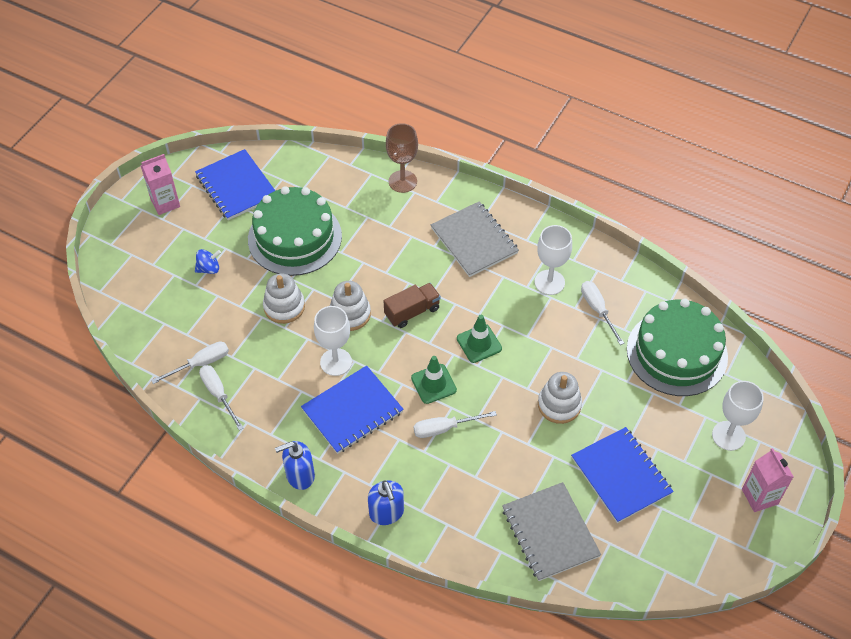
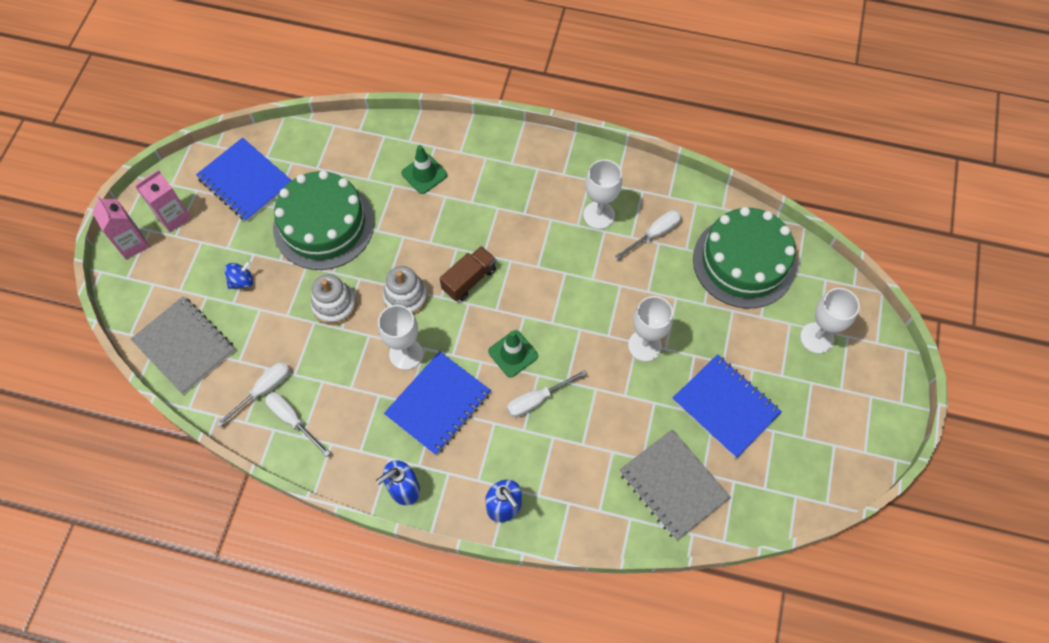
camera: 15 degrees left, 10 degrees up
brown goblet [386,123,418,193] -> none
grey notebook [431,201,519,277] -> grey notebook moved to [131,296,235,394]
green traffic cone [457,315,502,363] -> green traffic cone moved to [401,145,448,194]
white stacking toy [538,372,582,424] -> white goblet [628,296,673,361]
white screwdriver [581,281,624,345] -> white screwdriver turned 90 degrees clockwise [615,210,681,260]
pink carton [742,448,794,512] -> pink carton moved to [92,196,149,260]

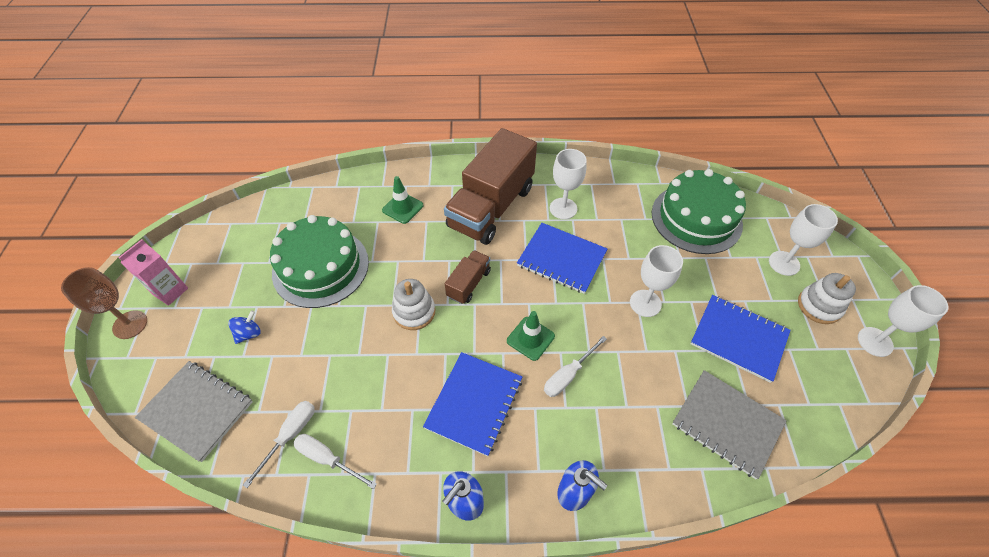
camera: 15 degrees left, 10 degrees down
pink carton [92,196,149,260] -> brown goblet [61,267,147,339]
blue notebook [196,138,292,222] -> blue notebook moved to [517,223,607,294]
white stacking toy [311,274,357,325] -> white stacking toy moved to [798,273,856,324]
white goblet [378,305,423,370] -> white goblet moved to [858,285,948,357]
white screwdriver [615,210,681,260] -> none
none -> brown truck [444,128,537,245]

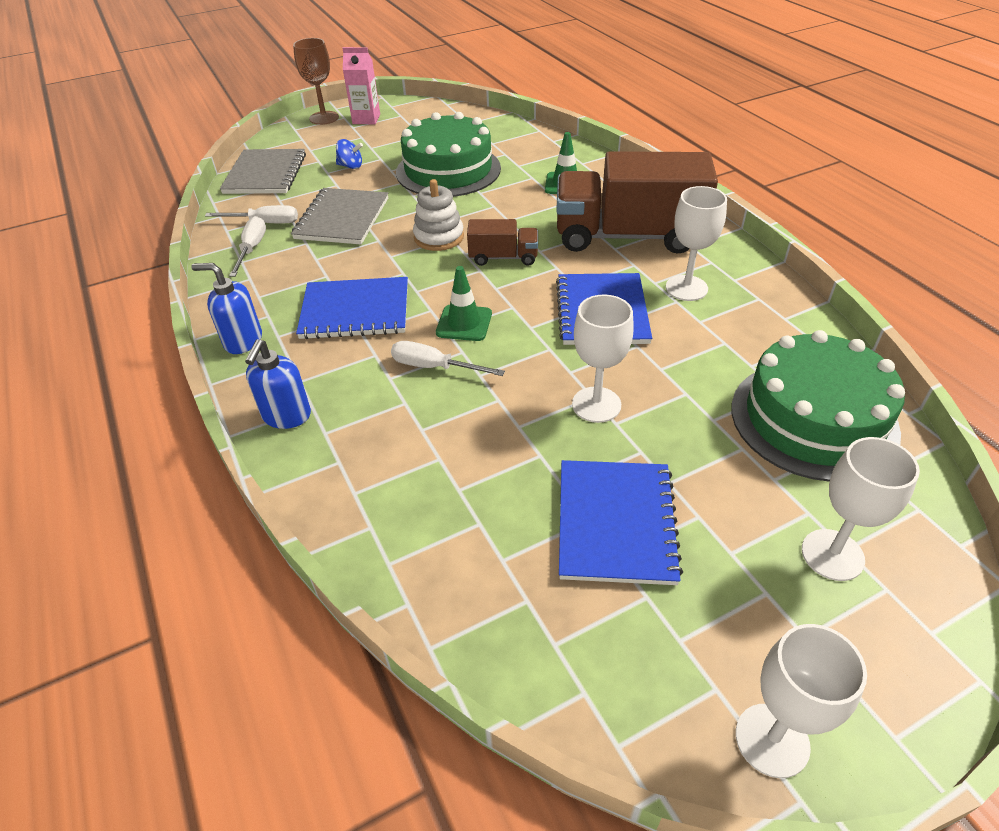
camera: 65 degrees right, 10 degrees down
grey notebook [672,370,787,479] -> grey notebook moved to [291,188,388,244]
white stacking toy [798,273,856,324] -> none

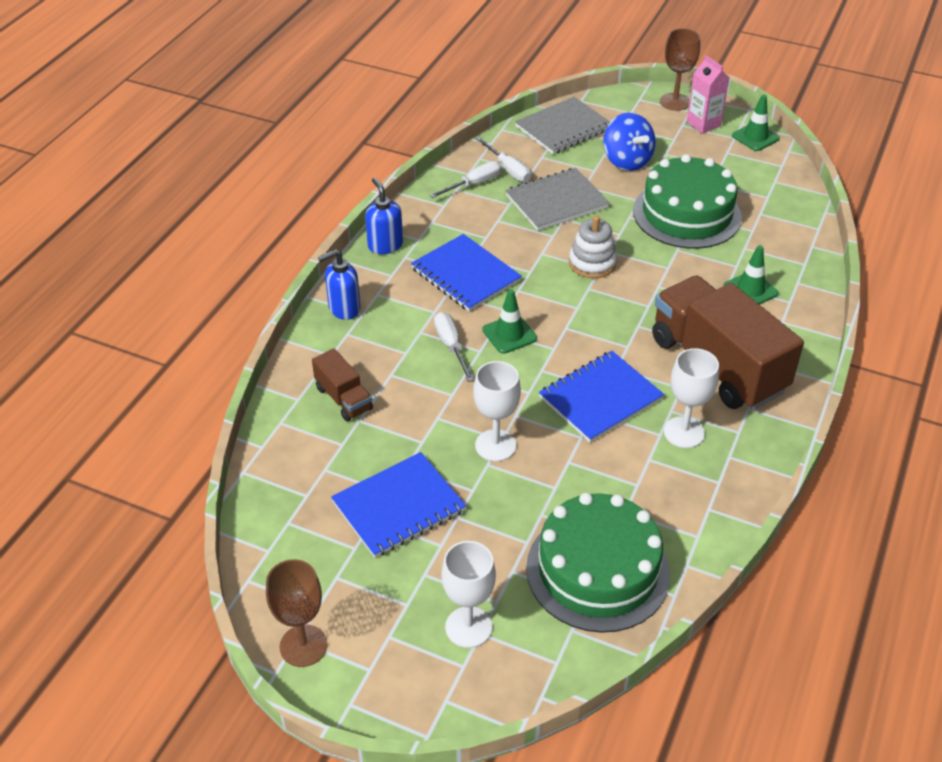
camera: 50 degrees right, 0 degrees up
blue spinning top [336,139,363,169] -> blue spinning top [603,112,656,171], size x1.84
brown truck [467,219,538,266] -> brown truck moved to [312,349,373,421]
white goblet [735,624,867,778] -> brown goblet [266,559,328,667]
none -> green traffic cone [732,94,780,151]

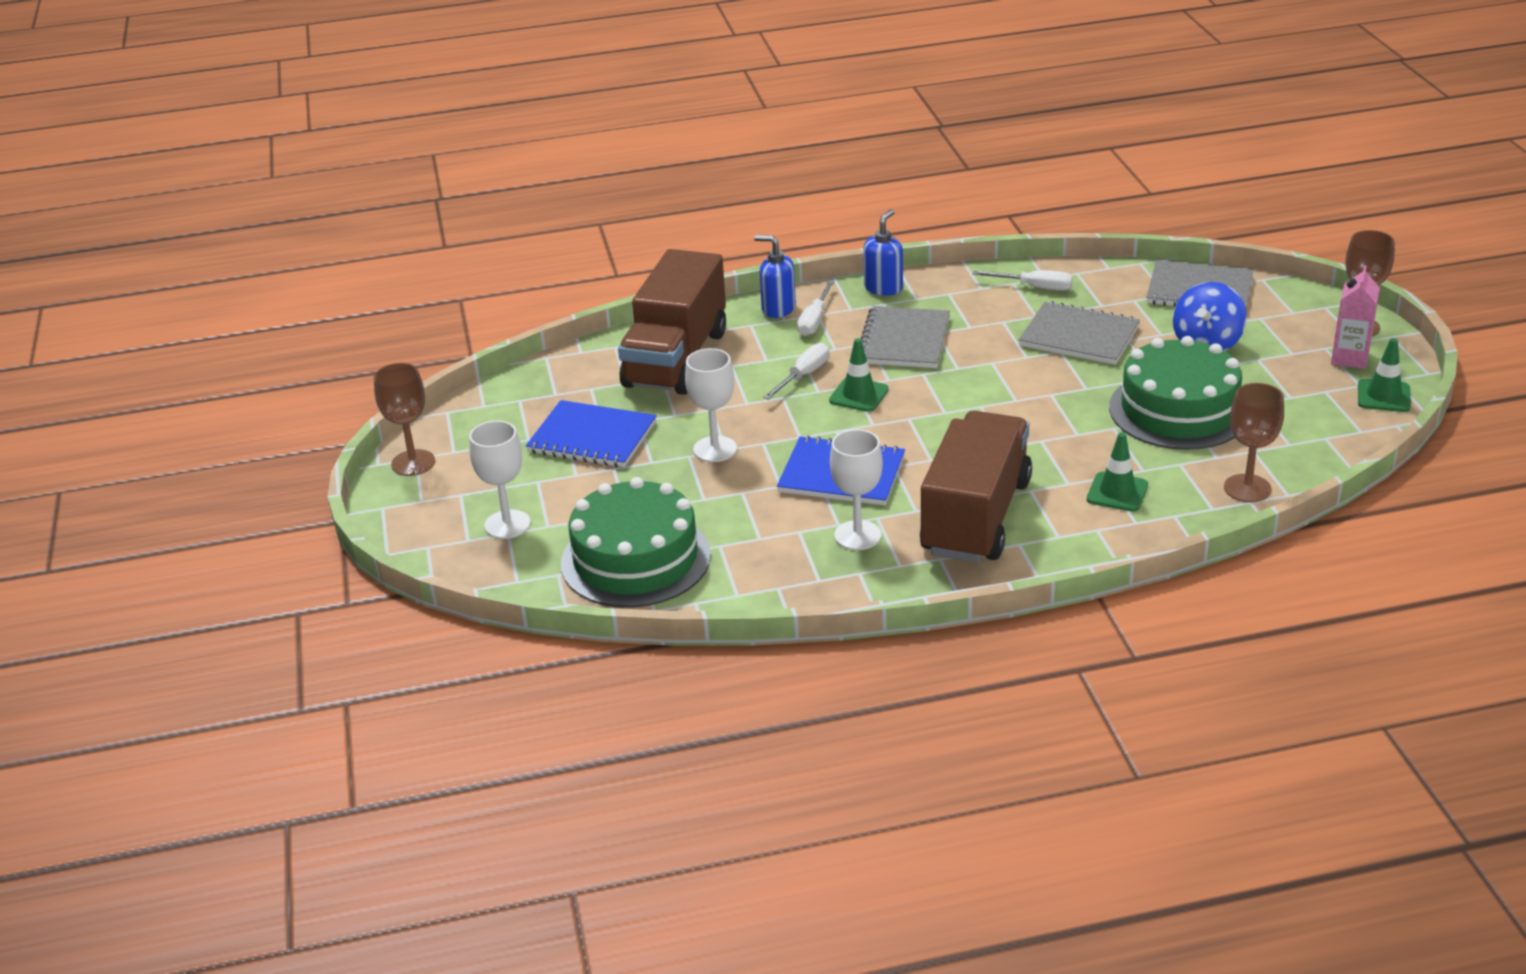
camera: 55 degrees right, 10 degrees down
brown truck [312,349,373,421] -> brown truck [618,249,726,395], size x2.17
blue notebook [411,234,522,311] -> grey notebook [861,306,950,368]
white screwdriver [476,137,531,182] -> white screwdriver moved to [797,280,834,336]
white stacking toy [569,216,617,278] -> none
none -> brown goblet [1224,383,1284,502]

